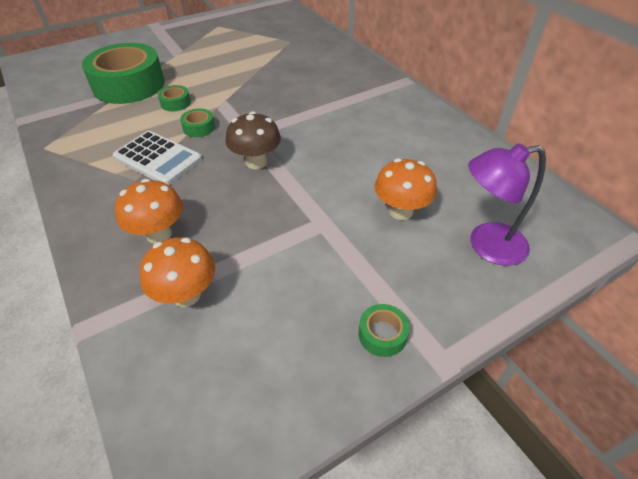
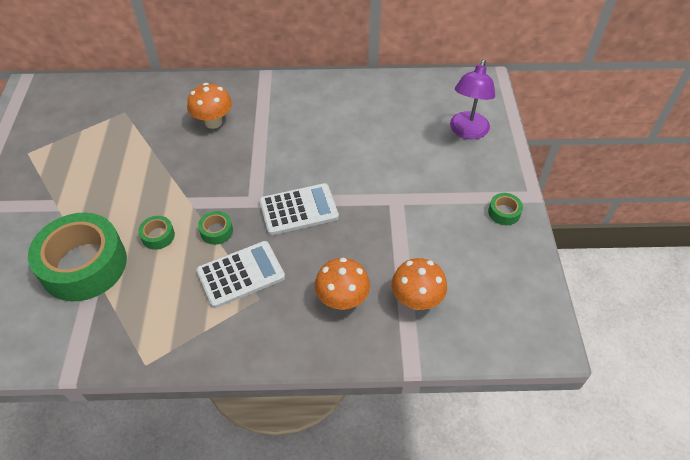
camera: 60 degrees left, 5 degrees up
brown mushroom [226,111,281,169] -> white calculator [259,183,339,235]
orange mushroom [375,158,437,220] -> orange mushroom moved to [187,83,232,129]

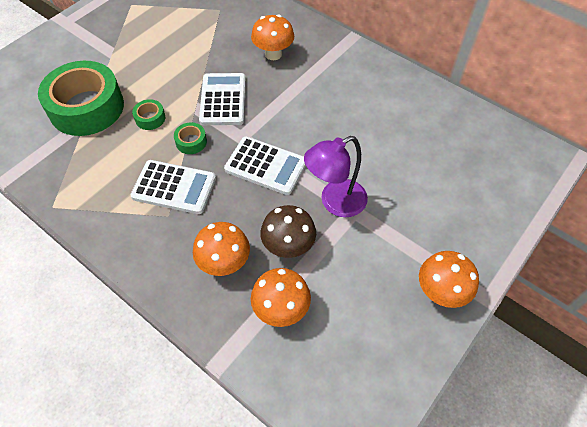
camera: 40 degrees right, 5 degrees up
purple lamp [450,60,495,139] -> purple lamp moved to [304,136,368,217]
green tape [488,193,523,225] -> orange mushroom [419,251,479,308]
none -> white calculator [199,73,246,125]
none -> brown mushroom [260,205,316,258]

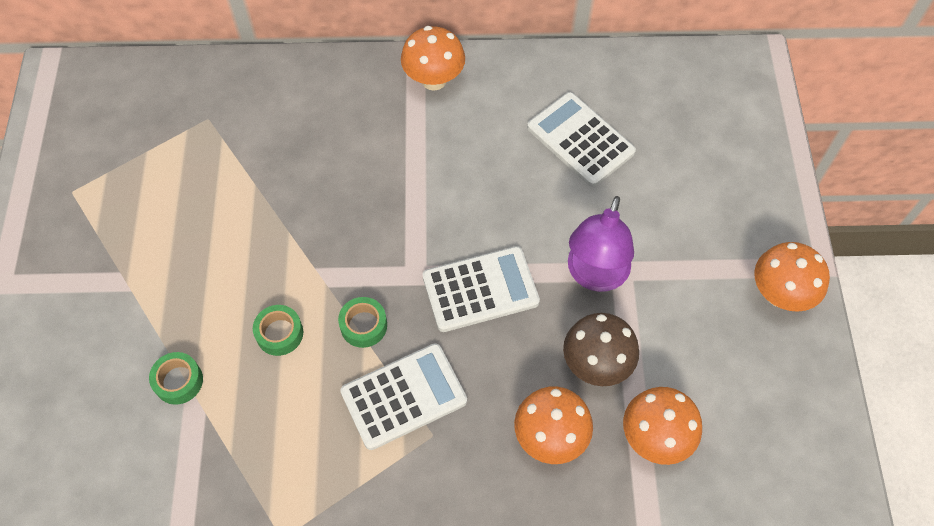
camera: 40 degrees left, 5 degrees up
green tape [38,61,124,136] -> green tape [149,352,203,405], size x0.40
white calculator [199,73,246,125] -> white calculator moved to [527,92,636,187]
orange mushroom [251,14,294,60] -> orange mushroom moved to [401,26,465,91]

